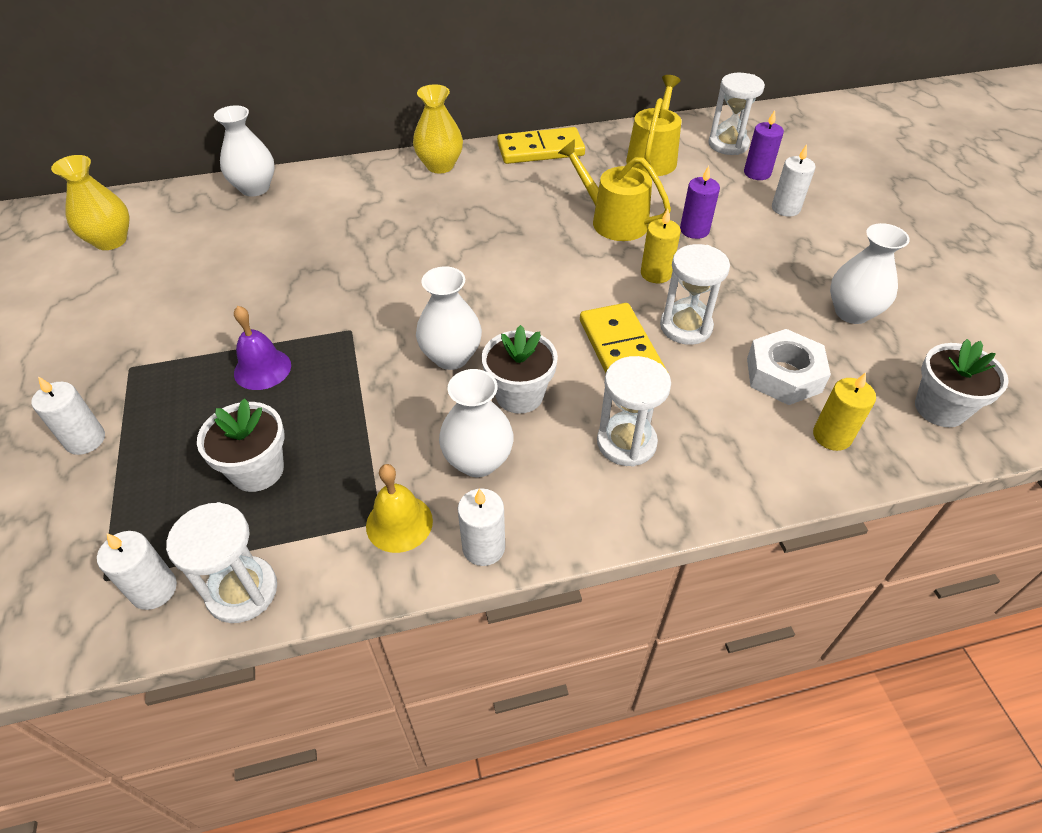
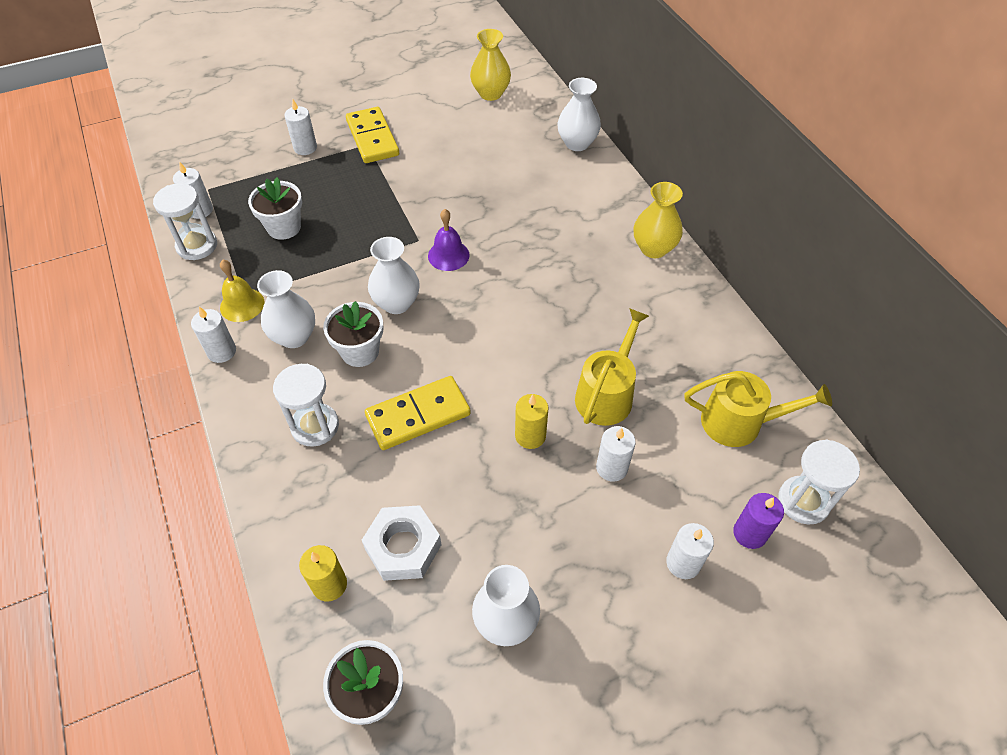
camera: 80 degrees right, 5 degrees up
purple bell [234,306,291,390] -> purple bell moved to [428,209,470,271]
yellow domino [497,127,585,164] -> yellow domino moved to [346,107,399,163]
white hourglass [660,244,730,345] -> none
purple candle [680,166,720,239] -> white candle [596,426,636,482]

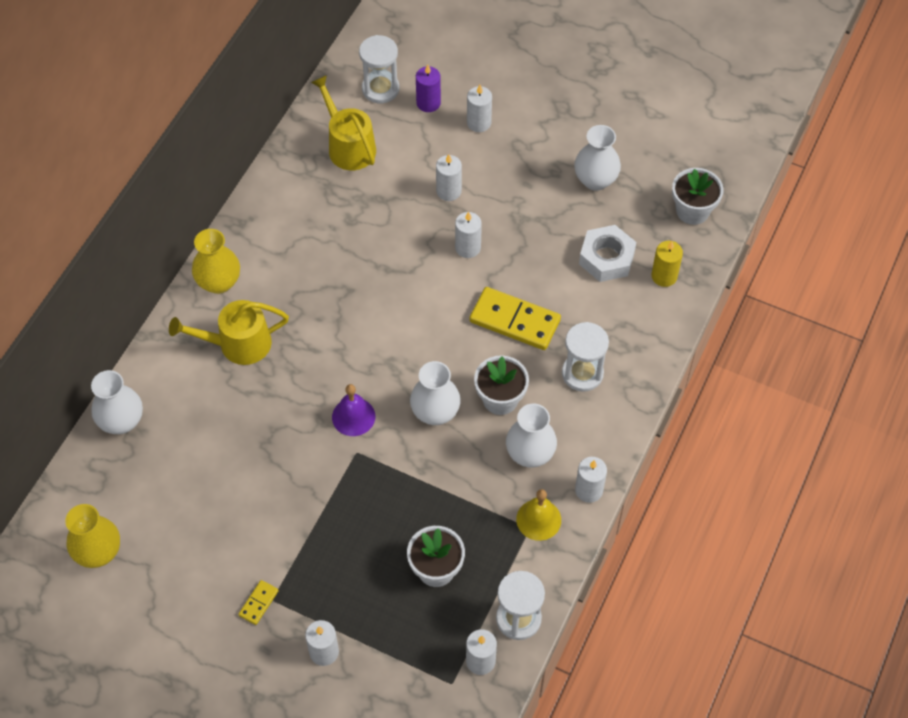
camera: 130 degrees left, 5 degrees up
yellow domino [346,107,399,163] -> yellow domino [238,580,279,625], size x0.47
yellow candle [515,394,549,449] -> white candle [455,212,482,258]
yellow watering can [575,309,649,426] -> yellow watering can moved to [169,300,289,365]

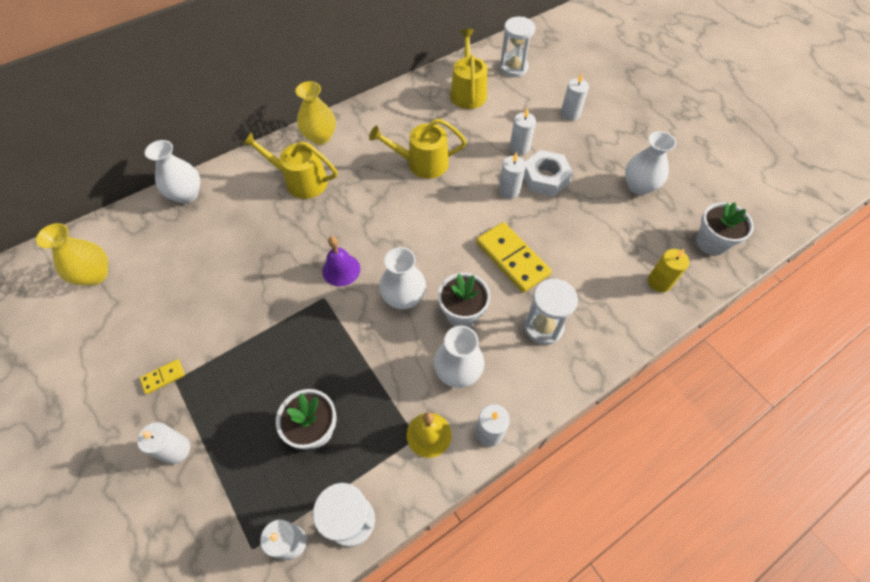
camera: 30 degrees right, 0 degrees up
purple candle [416,64,441,112] -> none
white nut [579,225,636,282] -> white nut moved to [524,150,573,197]
none -> yellow watering can [369,119,466,179]

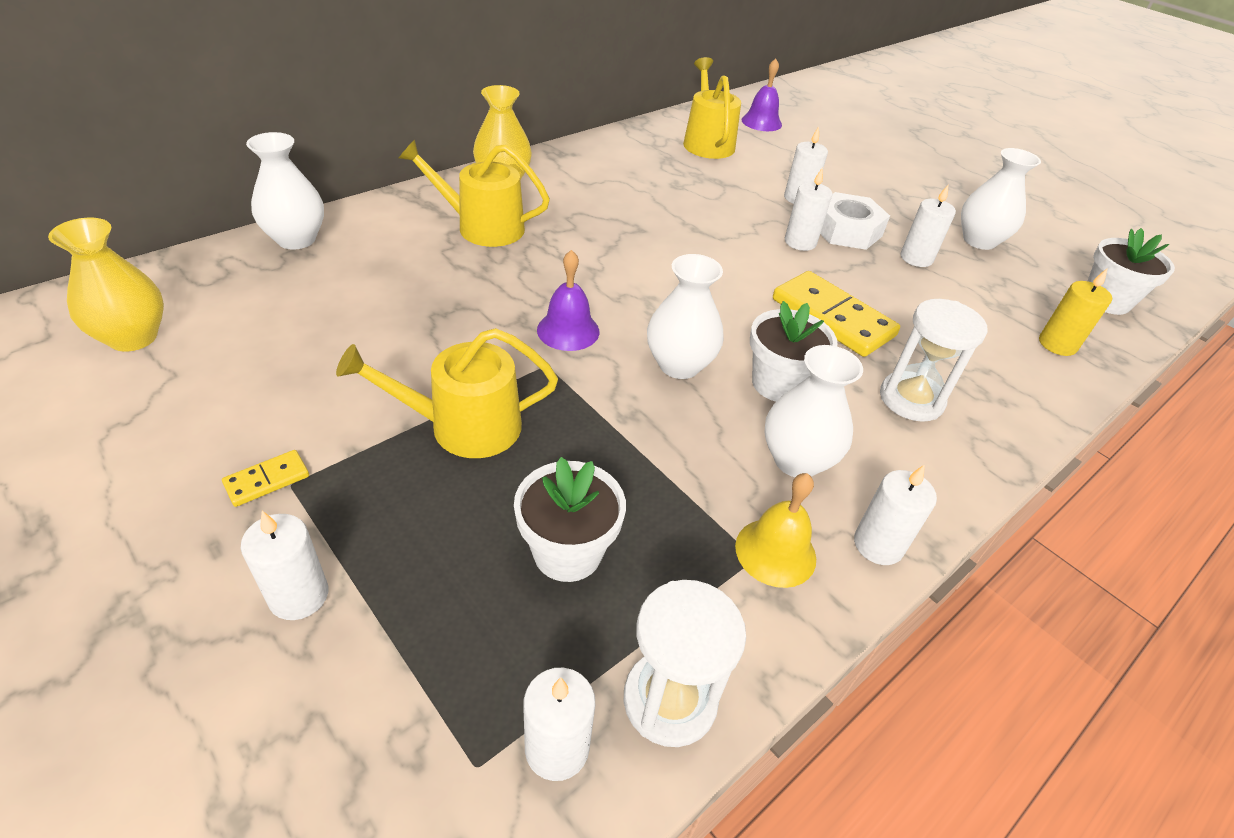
camera: 10 degrees left, 15 degrees down
yellow watering can [369,119,466,179] -> yellow watering can moved to [336,328,558,458]
white hourglass [499,17,535,77] -> purple bell [741,59,782,131]
white candle [561,73,589,120] -> white candle moved to [900,185,956,267]

